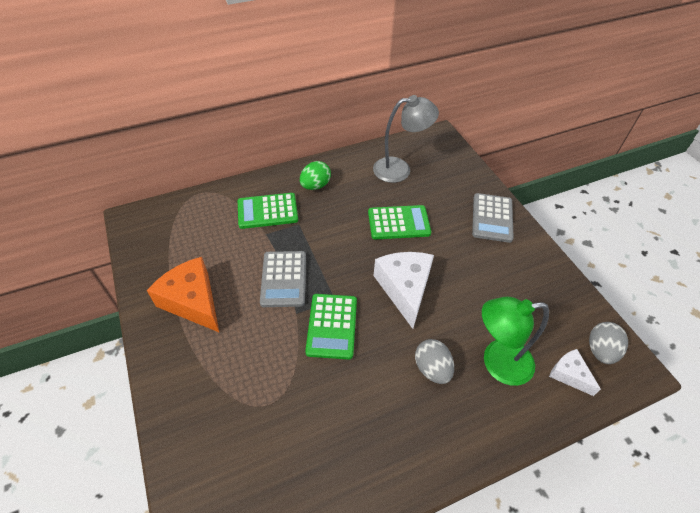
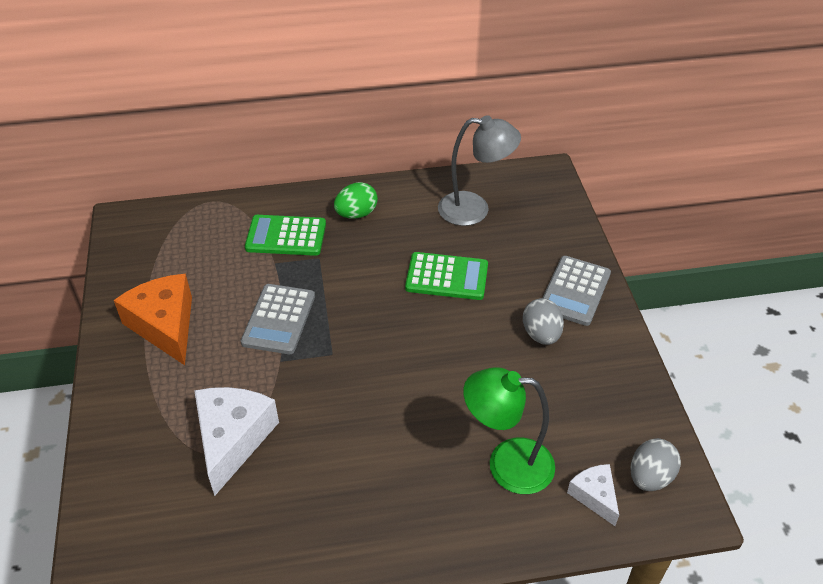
camera: 15 degrees right, 5 degrees down
green calculator [305,294,357,359] -> none
white cheese [374,252,434,329] -> white cheese moved to [194,387,279,496]
grey egg [415,339,454,384] -> grey egg moved to [523,298,564,345]

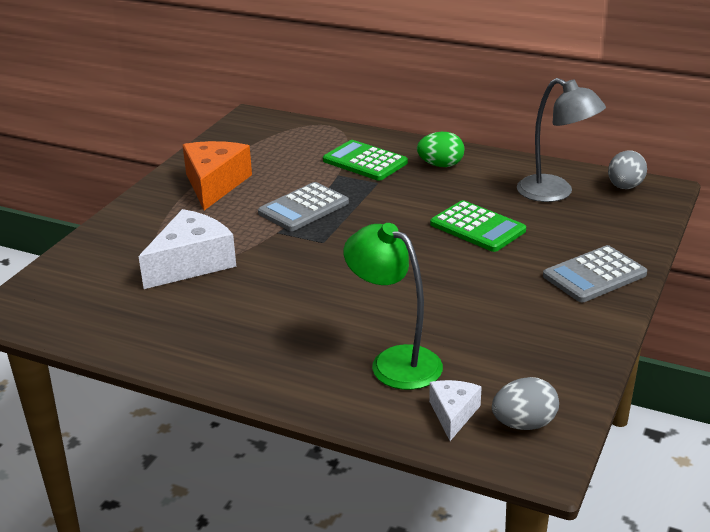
camera: 35 degrees right, 15 degrees down
grey egg [523,298,564,345] -> grey egg moved to [608,150,647,189]

